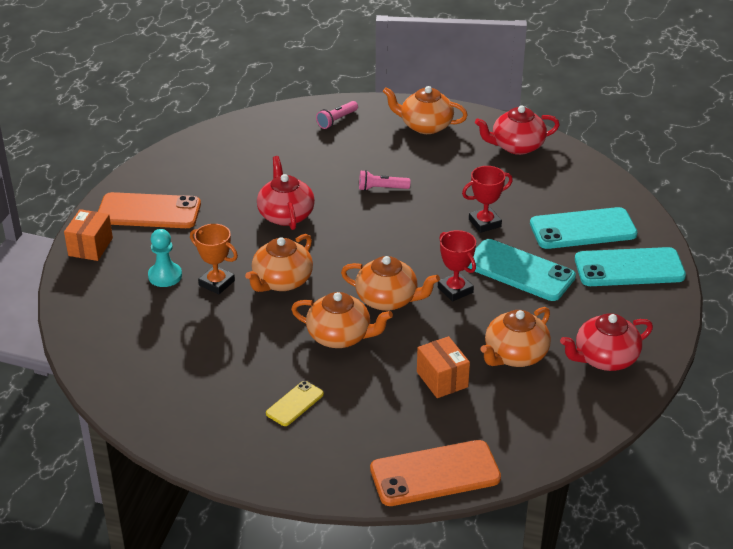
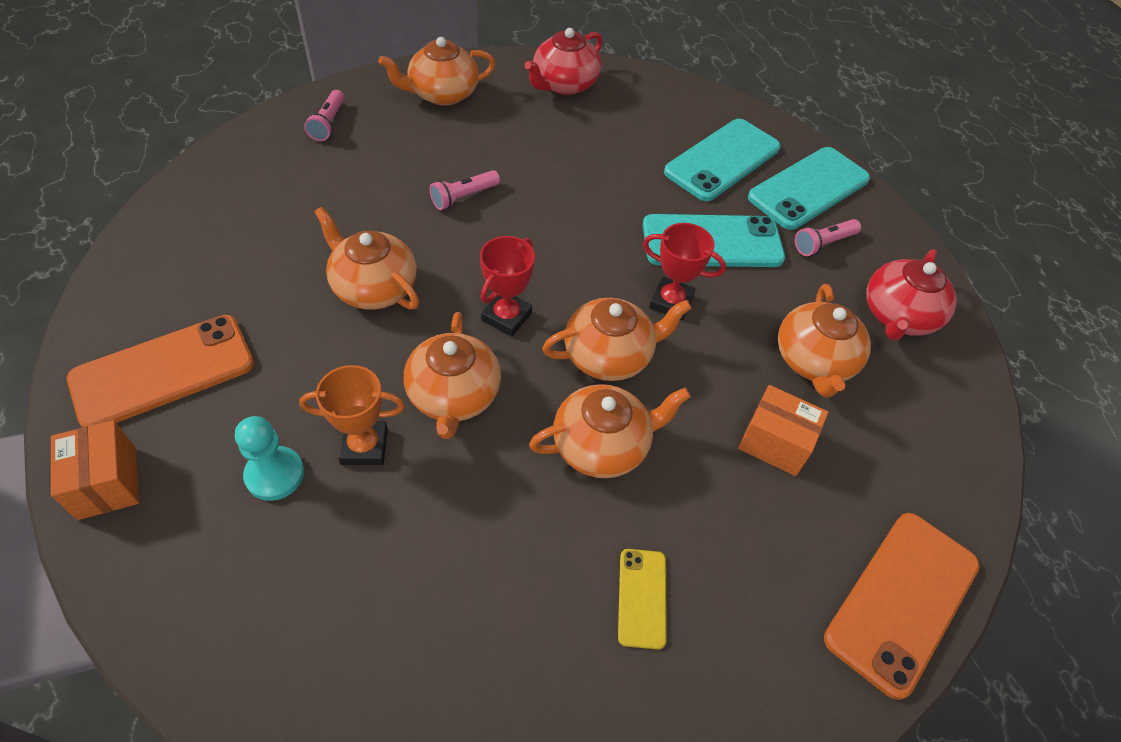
camera: 40 degrees left, 15 degrees up
red teapot [257,156,315,230] -> orange teapot [314,207,419,310]
red trophy [462,166,513,233] -> red trophy moved to [480,236,535,337]
none -> pink flashlight [795,219,861,256]

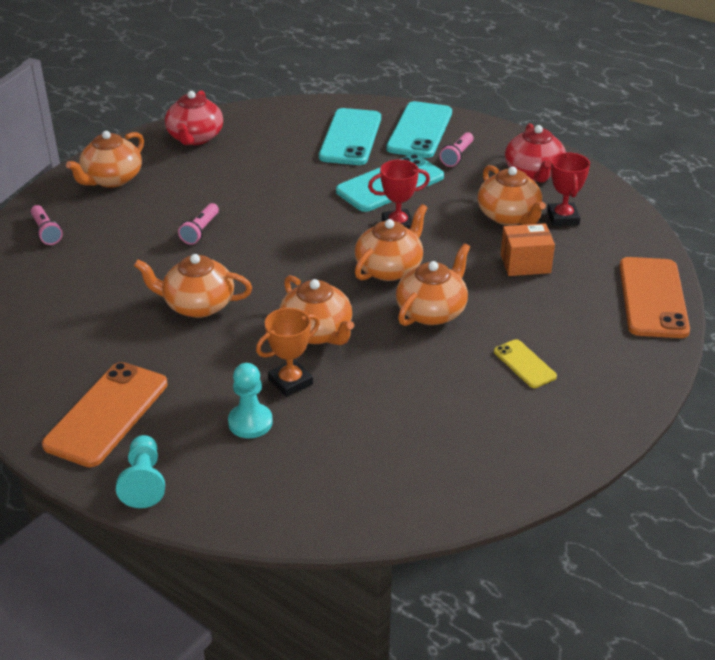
camera: 30 degrees left, 15 degrees down
orange box [51,420,139,520] -> turquoise pawn [116,435,165,508]
red trophy [480,236,535,337] -> red trophy moved to [547,152,590,226]

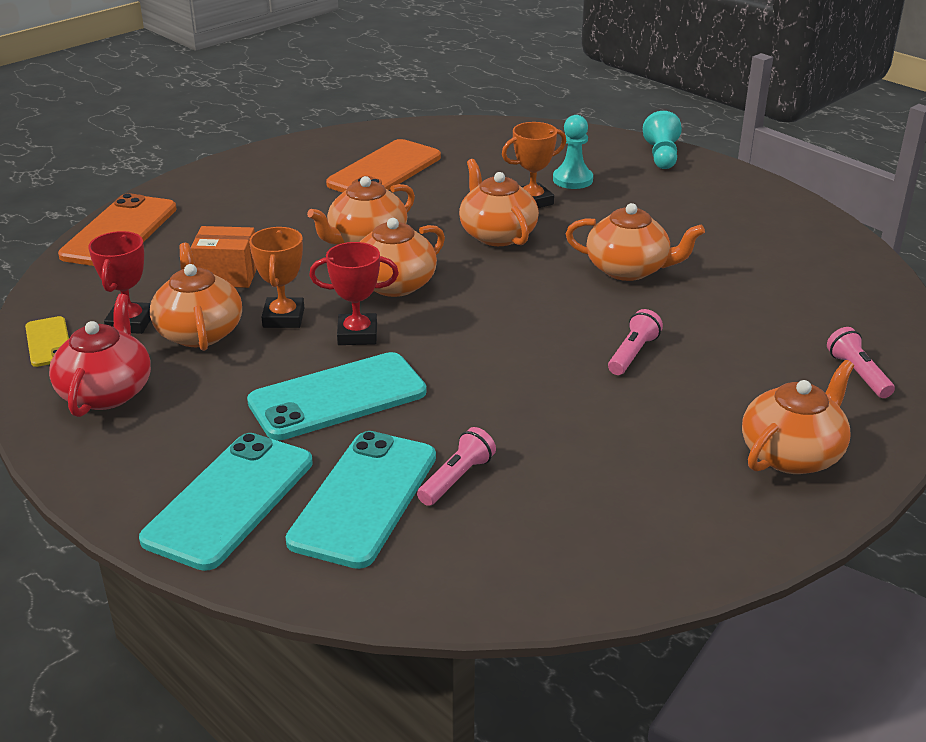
camera: 170 degrees left, 5 degrees down
orange phone [42,362,168,467] -> orange phone moved to [326,139,441,193]
red teapot [165,90,223,145] -> none
pink flashlight [440,132,474,167] -> pink flashlight moved to [417,427,496,506]
yellow phone [494,339,557,388] -> yellow phone moved to [25,316,69,367]
none -> orange trophy [249,227,304,328]

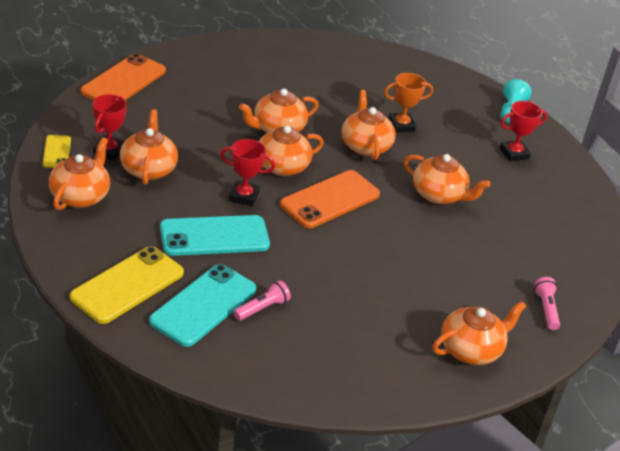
camera: 10 degrees right, 5 degrees up
red teapot [49,294,151,417] -> orange teapot [49,137,110,210]
turquoise phone [139,433,313,571] -> yellow phone [70,246,184,324]
orange box [190,226,257,288] -> none
orange trophy [249,227,304,328] -> none
orange phone [326,139,441,193] -> orange phone moved to [280,170,380,228]
turquoise pawn [553,115,593,189] -> none
pink flashlight [608,309,663,375] -> none
none -> red trophy [500,101,547,161]

